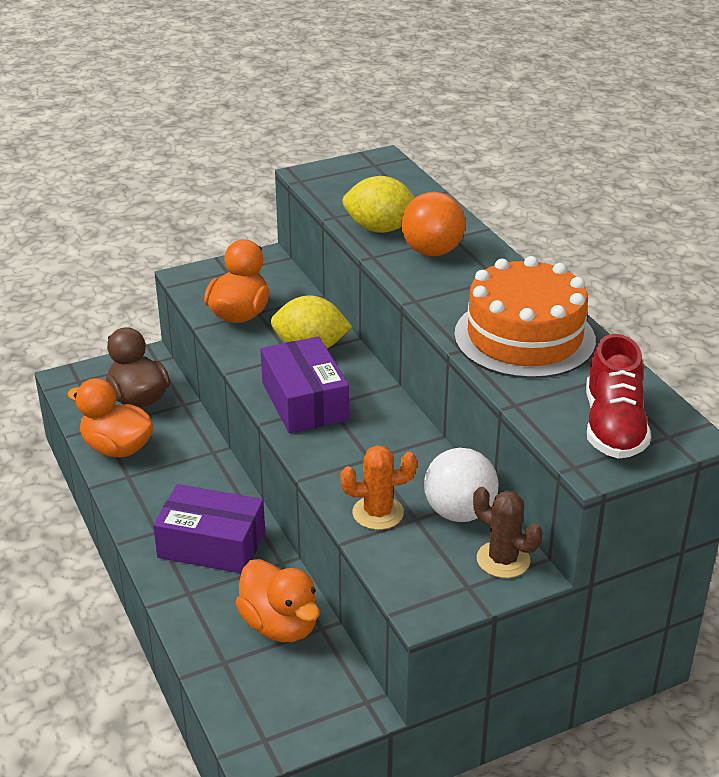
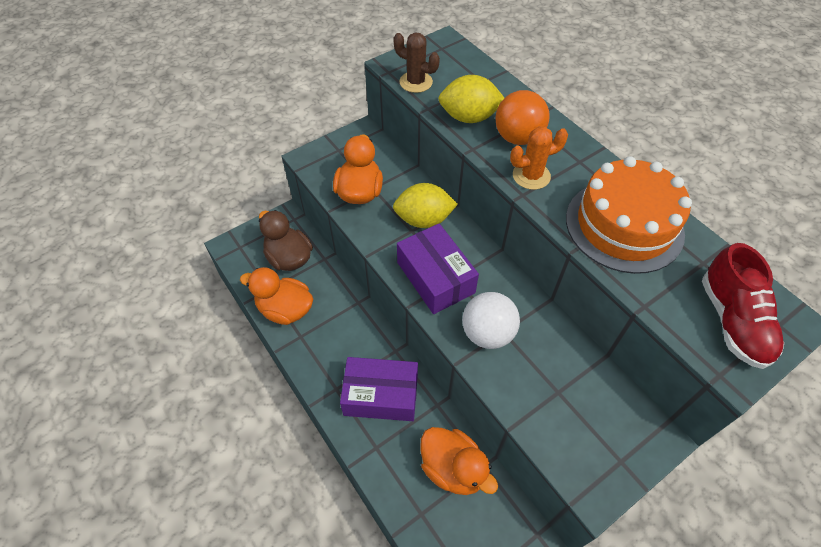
camera: 10 degrees left, 20 degrees up
orange cactus [340,445,417,530] -> orange cactus moved to [510,126,568,190]
white ball [424,448,499,522] -> white ball moved to [462,292,520,349]
brown cactus [473,487,542,578] -> brown cactus moved to [393,32,440,93]

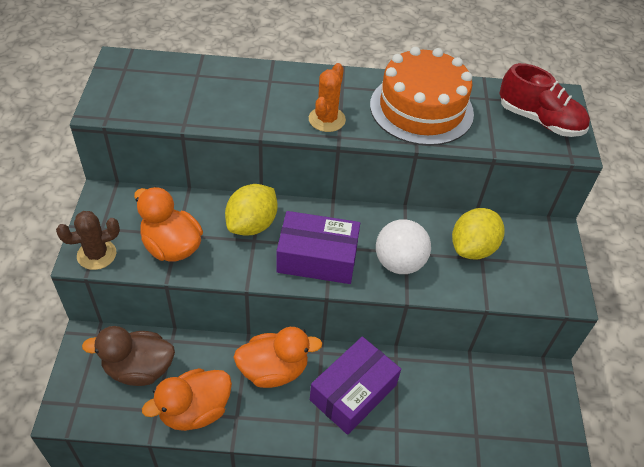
camera: 55 degrees left, 5 degrees down
brown cactus [393,32,440,93] -> brown cactus moved to [56,211,120,270]
orange duck [420,427,498,495] -> orange duck moved to [233,327,322,388]
yellow lemon [438,75,504,123] -> yellow lemon moved to [452,208,505,259]
orange ball [495,90,550,145] -> none

